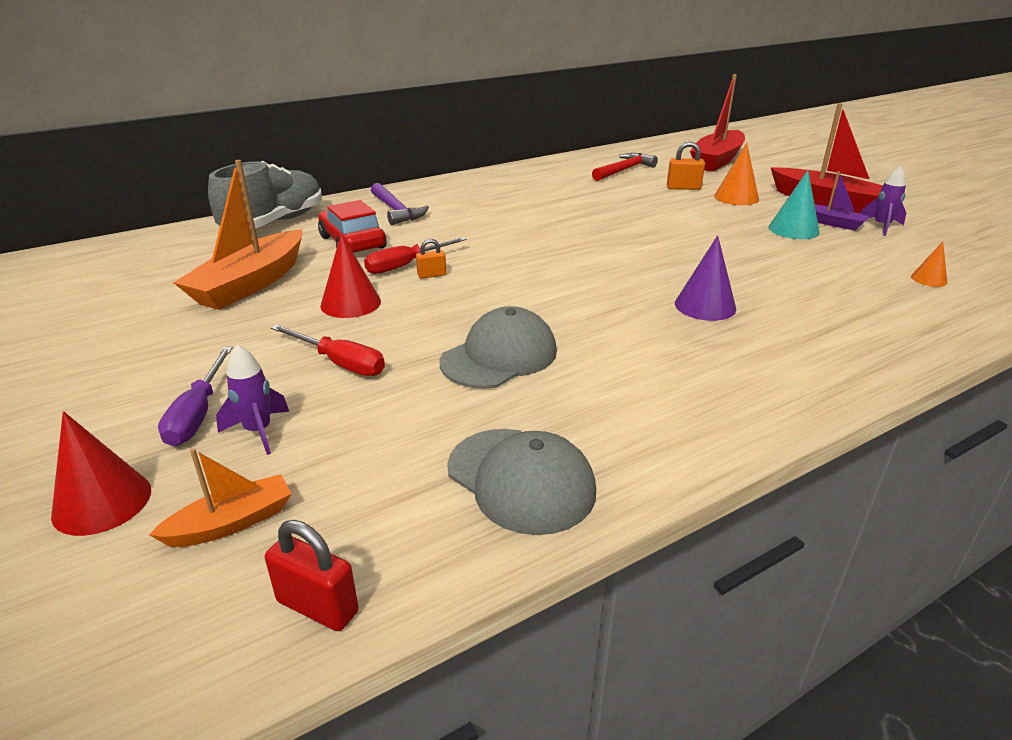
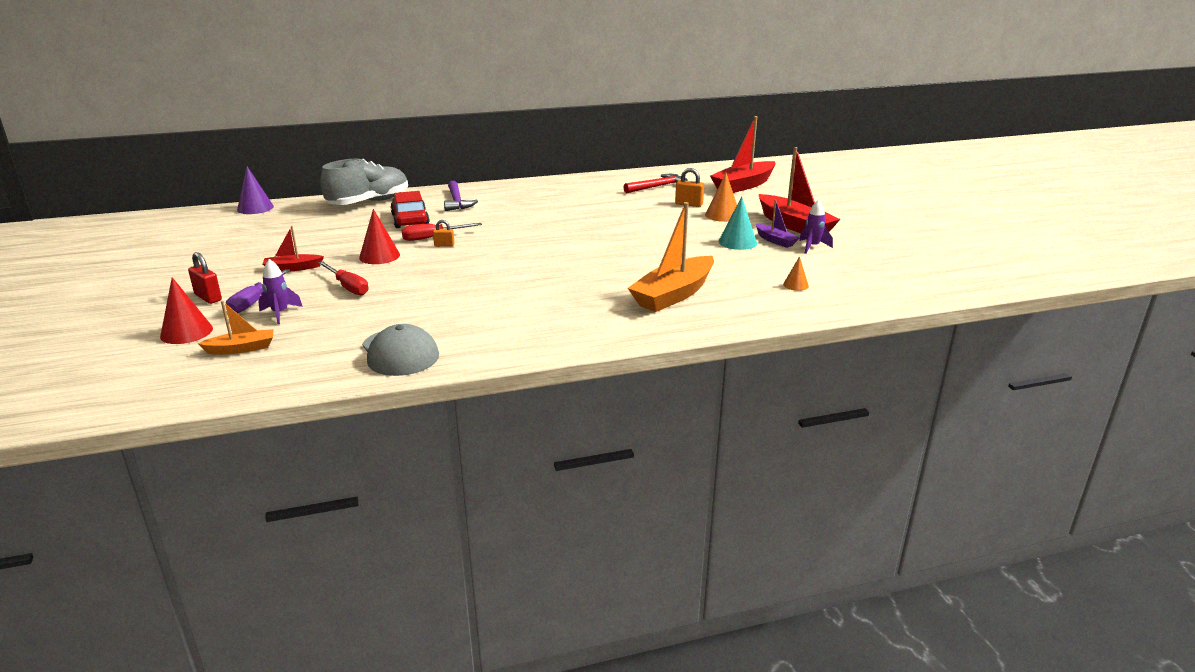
camera: 15 degrees right, 5 degrees down
orange boat [173,160,303,310] -> orange boat moved to [628,202,714,312]
red padlock [265,520,359,631] -> red padlock moved to [188,252,222,304]
grey cap [440,306,557,389] -> none
purple cone [675,235,736,321] -> purple cone moved to [237,167,274,214]
none -> red boat [263,226,324,272]

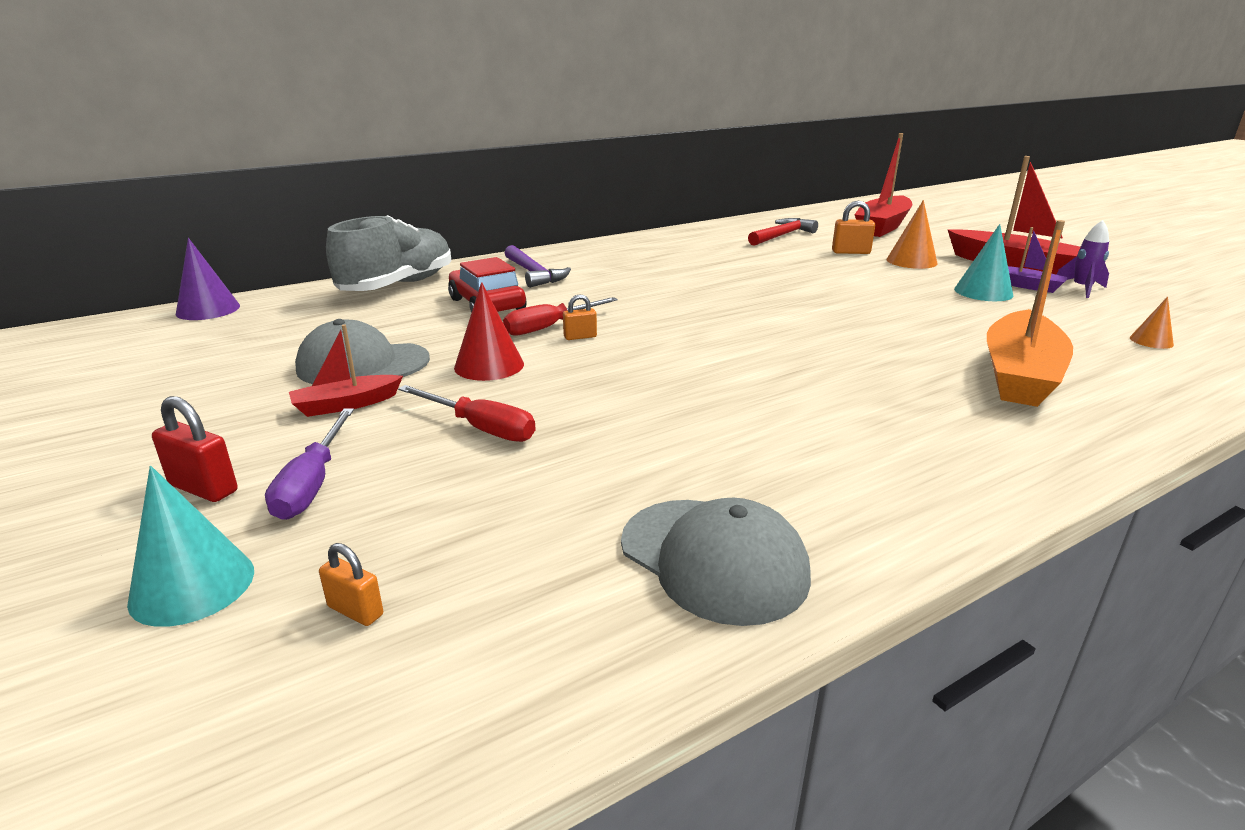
camera: 15 degrees left, 0 degrees up
red cone [160,277,213,344] -> turquoise cone [127,466,254,627]
orange boat [197,301,274,355] -> orange padlock [319,543,383,626]
purple rocket [258,259,303,324] -> none
none -> grey cap [295,319,430,384]

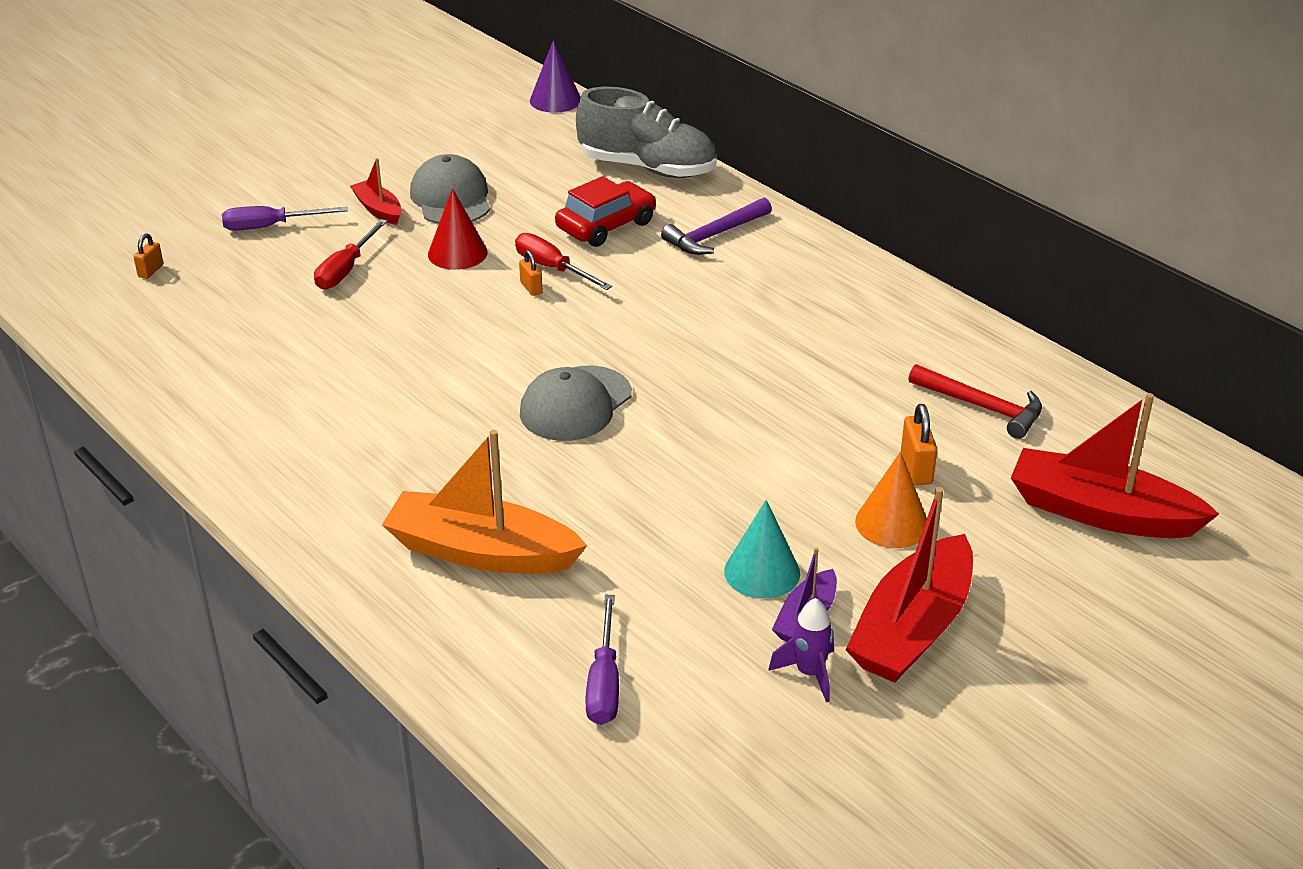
camera: 80 degrees right, 10 degrees up
turquoise cone [127,466,254,627] -> none
red padlock [152,396,238,502] -> none
grey cap [621,498,811,626] -> grey cap moved to [520,366,632,441]
orange cone [1130,297,1174,349] -> purple screwdriver [585,595,619,725]

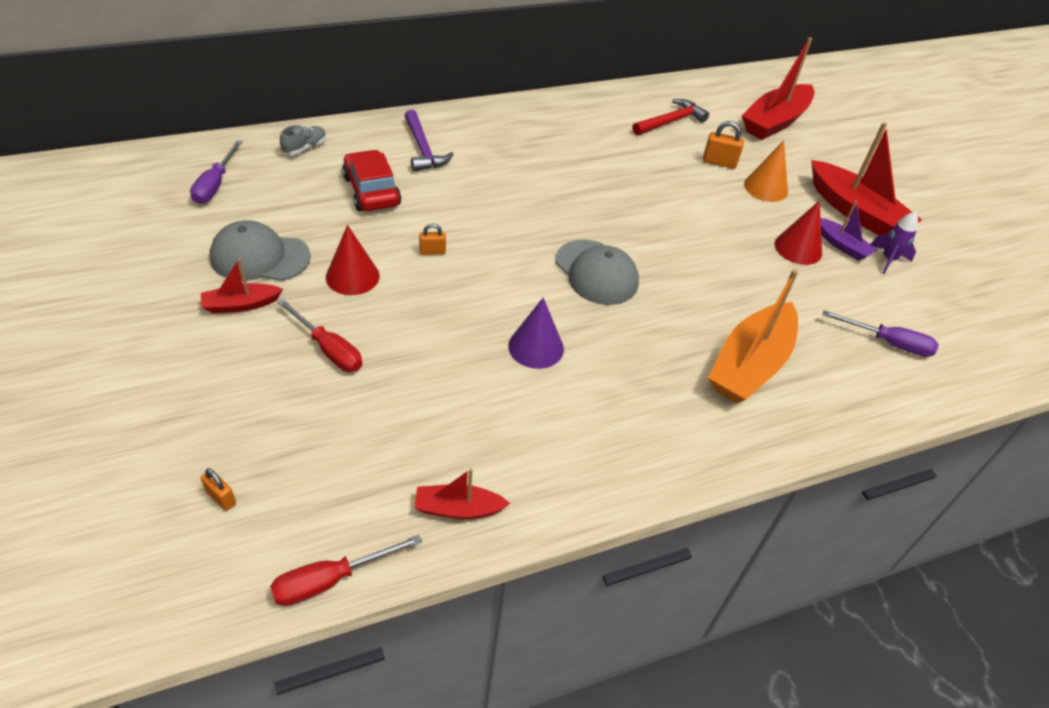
camera: 75 degrees left, 10 degrees up
purple screwdriver [222,206,347,231] -> purple screwdriver moved to [190,140,243,204]
red screwdriver [515,233,612,290] -> red screwdriver moved to [270,535,422,606]
purple cone [530,40,581,113] -> purple cone moved to [508,297,564,369]
grey shoe [576,87,717,178] -> grey shoe [280,125,326,155], size x0.43
turquoise cone [724,500,800,599] -> red cone [774,201,822,265]
none -> red boat [414,468,510,519]

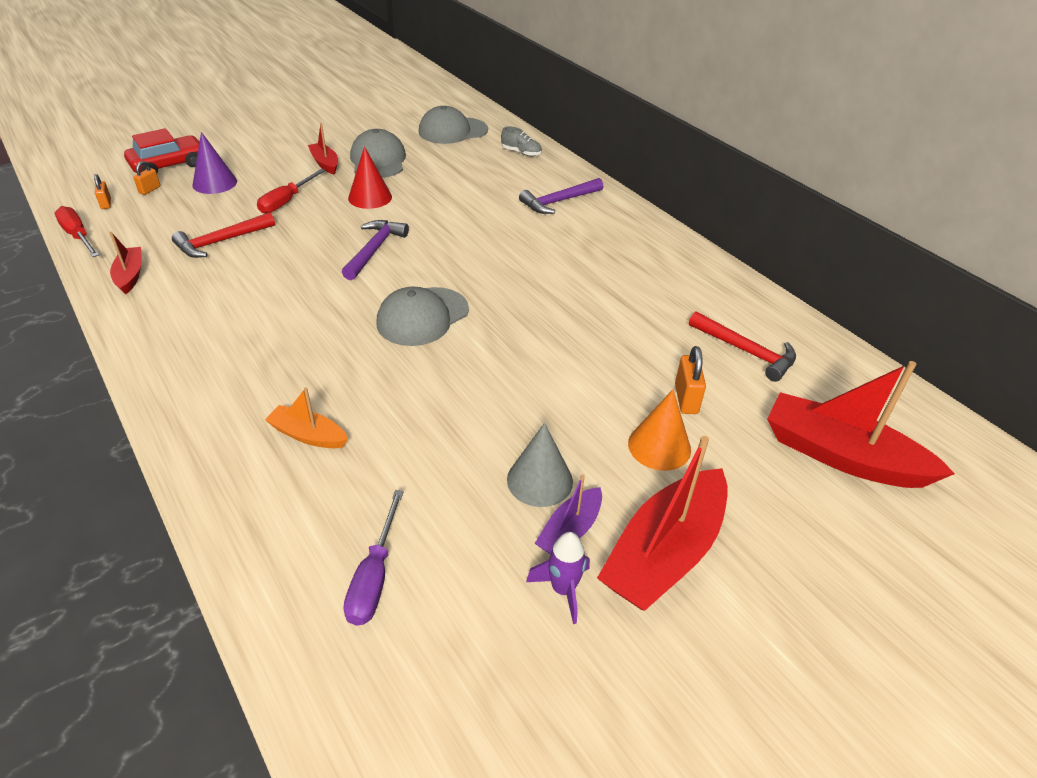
camera: 80 degrees right, 5 degrees down
purple screwdriver [190,140,243,204] -> grey cap [419,106,488,144]
red car [342,150,401,211] -> red car moved to [124,128,199,173]
orange padlock [419,224,446,255] -> orange padlock moved to [94,174,111,209]
purple cone [508,297,564,369] -> purple cone moved to [192,132,237,194]
orange boat [708,269,798,403] -> orange boat [265,387,348,448], size x0.51
red cone [774,201,822,265] -> grey cone [507,423,573,507]
none -> red hammer [172,212,275,258]
none -> purple hammer [342,220,409,280]

